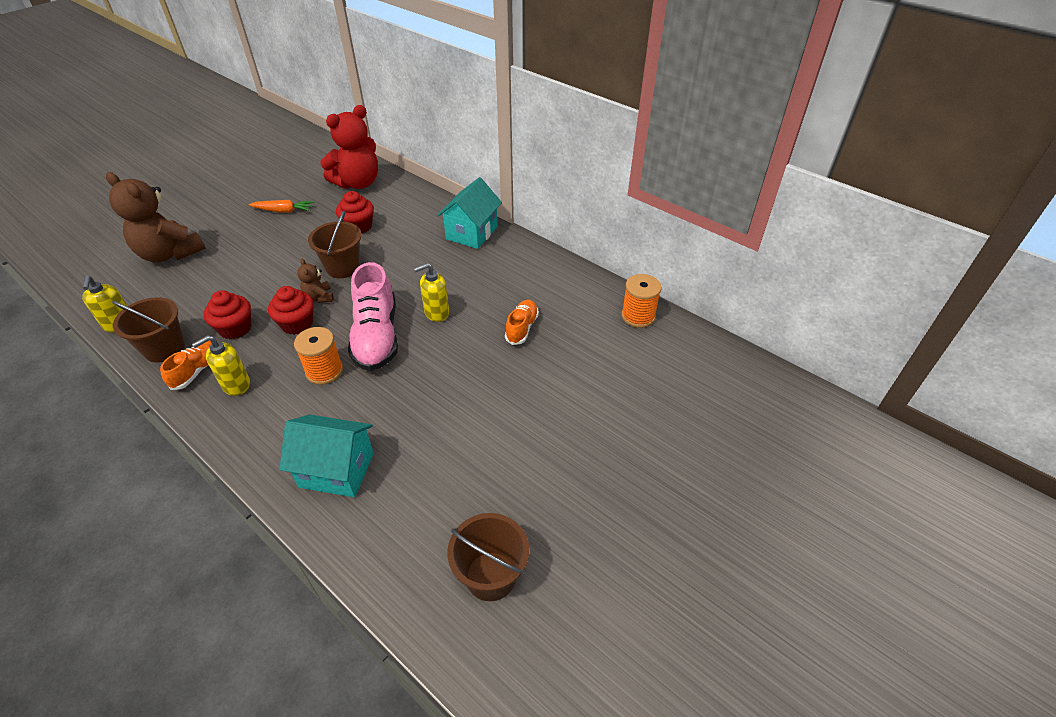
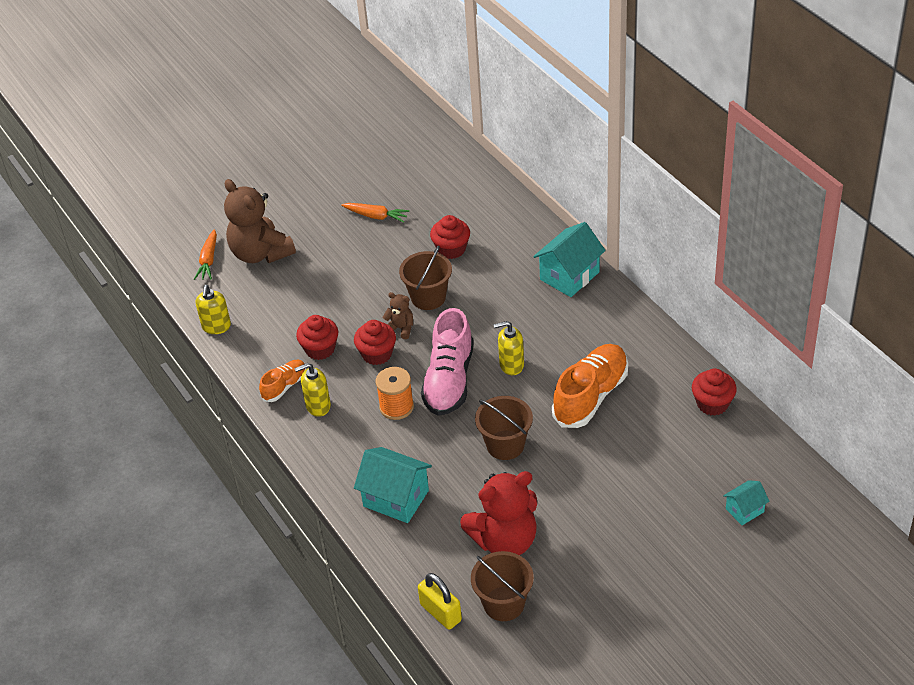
camera: 20 degrees right, 0 degrees up
brown bucket [112,297,185,363] -> brown bucket moved to [475,396,533,460]
brown teddy bear [297,259,334,303] -> brown teddy bear turned 120 degrees clockwise [382,292,413,339]
red teddy bear [320,105,378,189] -> red teddy bear moved to [460,471,537,555]
orange shoe [505,300,539,345] -> orange shoe [552,344,628,428], size x1.86
orange spool [621,274,662,328] -> red cupcake [692,368,737,416]
none -> orange carrot [194,229,217,280]
none -> yellow padlock [418,573,462,630]
none -> turquoise house [723,480,770,525]

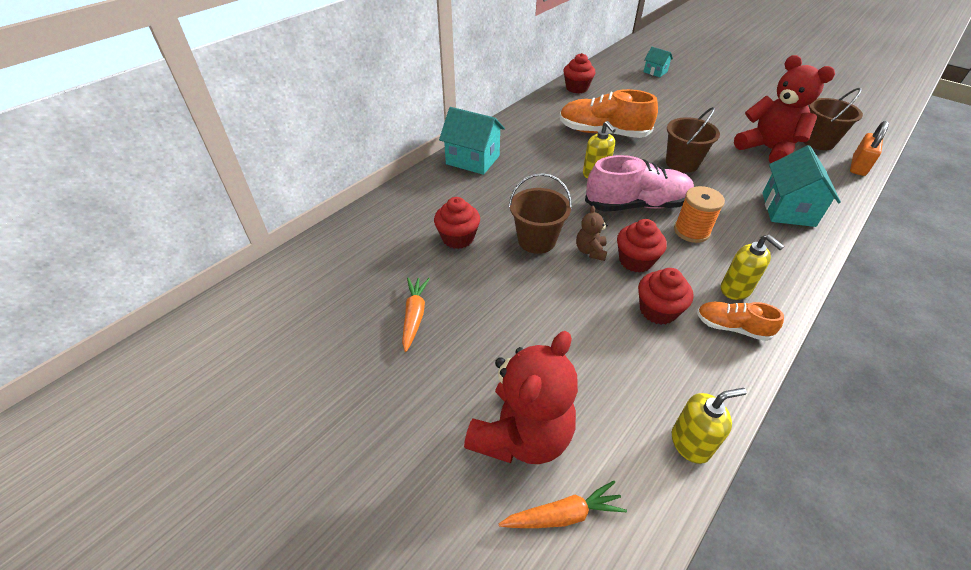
camera: 110 degrees left, 0 degrees up
brown teddy bear [224,179,296,263] -> red teddy bear [464,331,578,464]
yellow padlock [418,573,462,630] -> orange padlock [850,121,889,176]

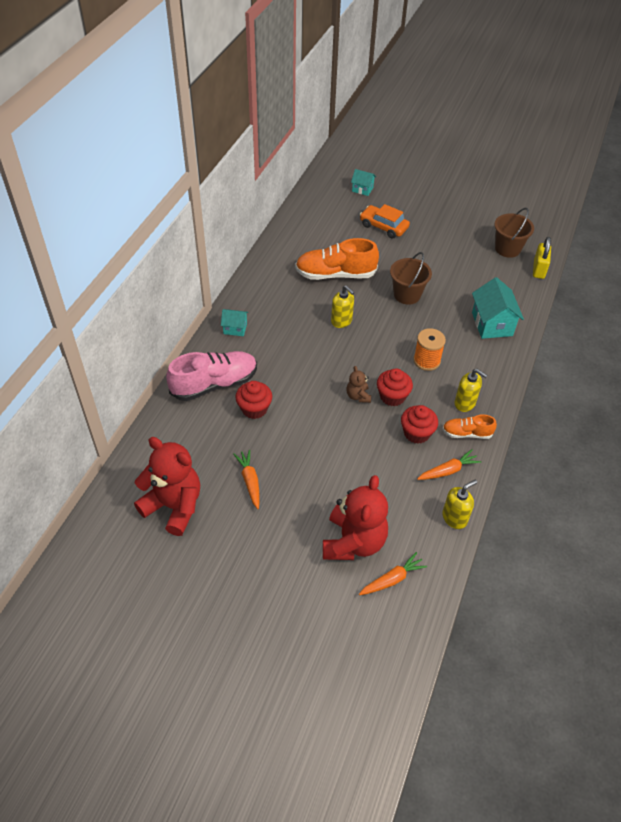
camera: 20 degrees left, 5 degrees up
turquoise house [439,107,505,175] -> turquoise house [221,309,248,336], size x0.55
brown bucket [509,173,572,254] -> none
red cupcake [563,53,595,93] -> none
pink shoe [585,155,694,212] -> pink shoe moved to [166,351,257,401]
red teddy bear [734,55,835,163] -> red teddy bear moved to [134,437,200,536]
orange padlock [850,121,889,176] -> yellow padlock [533,237,551,279]
none -> orange car [360,204,410,239]
none -> orange carrot [417,450,481,480]

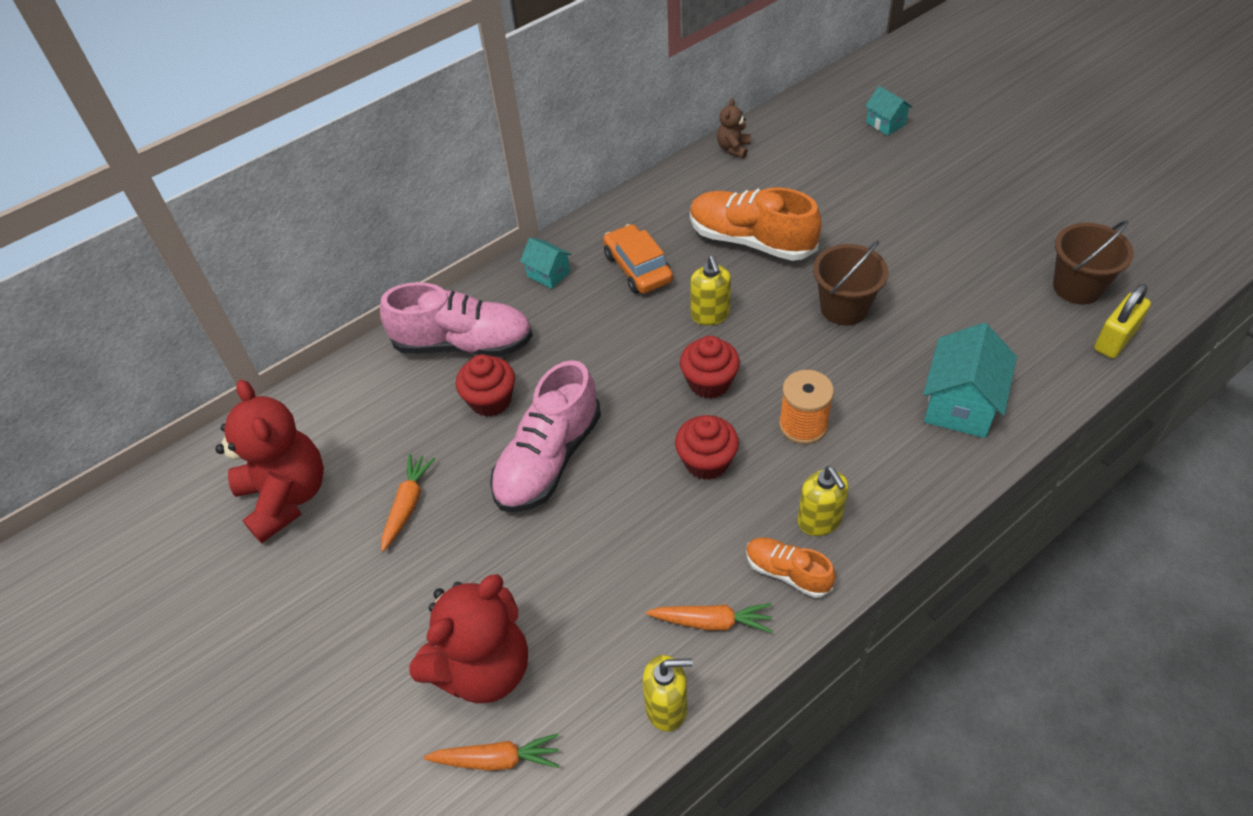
camera: 35 degrees right, 0 degrees up
brown teddy bear [346,366,371,403] -> brown teddy bear moved to [717,98,751,158]
orange car [360,204,410,239] -> orange car moved to [603,224,673,294]
red cupcake [401,405,438,444] -> red cupcake moved to [680,336,740,399]
none -> pink shoe [490,360,601,512]

